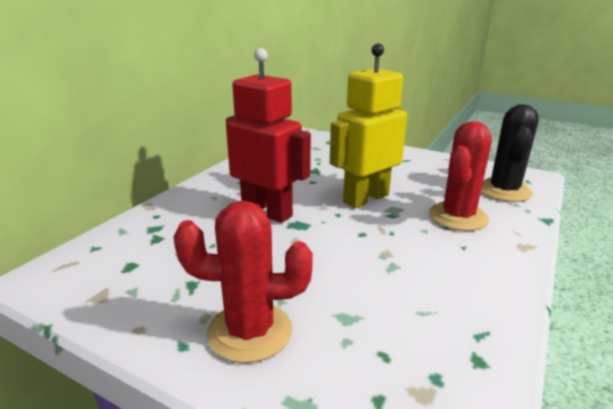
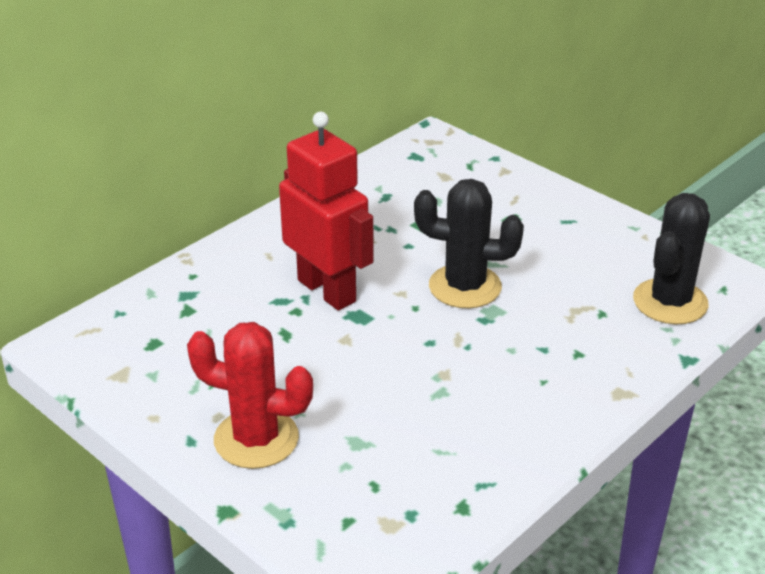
camera: 15 degrees right, 10 degrees up
yellow robot [330,43,407,208] -> black cactus [414,179,524,308]
red cactus [429,121,492,231] -> none

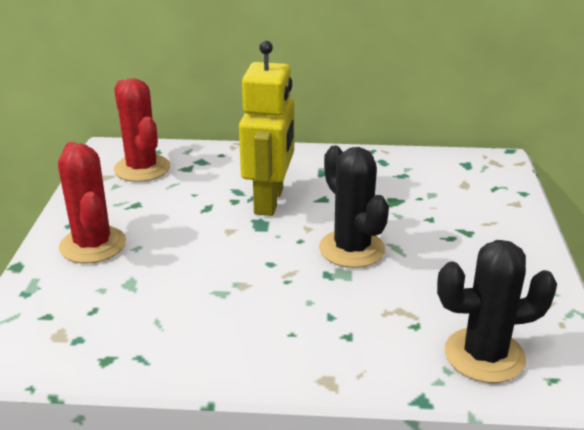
camera: 50 degrees right, 5 degrees down
red robot [279,112,374,310] -> yellow robot [239,41,294,216]
none -> red cactus [114,78,170,182]

